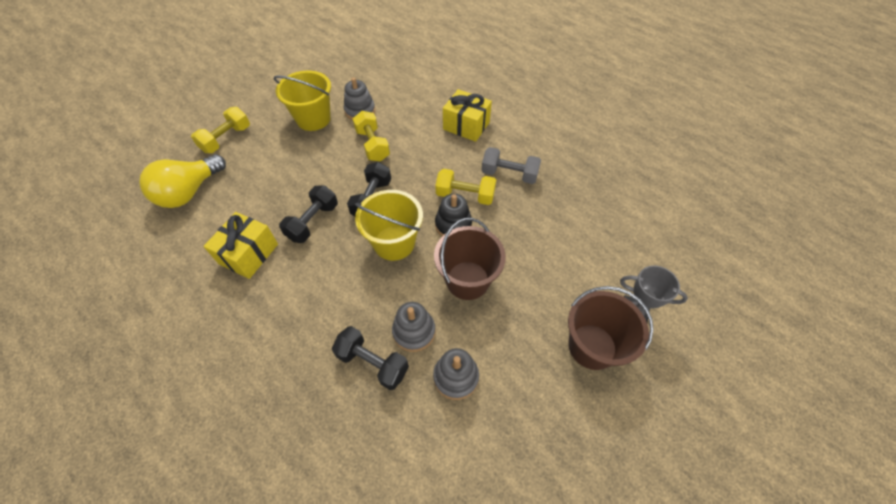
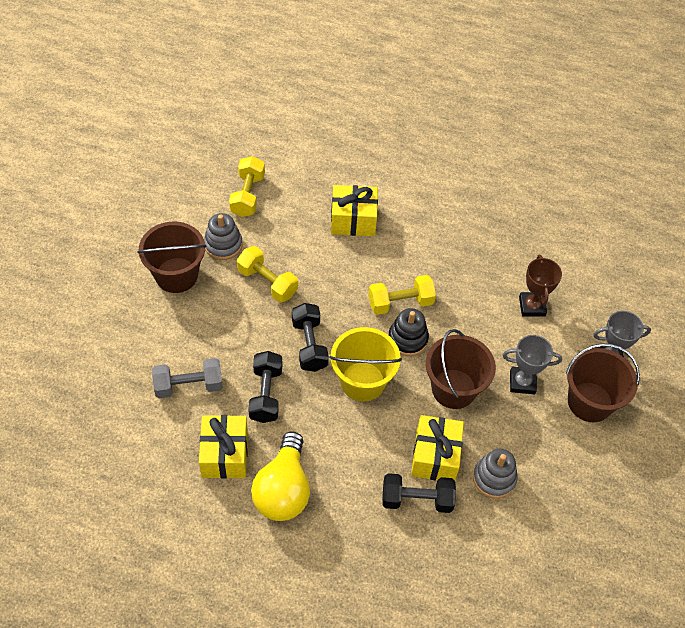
camera: 30 degrees left, 0 degrees up
yellow light bulb [139,154,226,208] -> yellow light bulb moved to [251,432,310,521]
yellow dumbbell [191,107,250,153] -> yellow dumbbell moved to [229,156,265,217]
yellow bucket [274,71,331,131] -> brown bucket [137,222,207,293]
grey stacking toy [392,302,436,352] -> yellow gift [411,415,464,480]
grey dumbbell [481,147,541,184] -> grey dumbbell moved to [152,358,223,398]
none -> grey trophy [503,335,562,394]
none -> brown trophy [519,255,562,317]

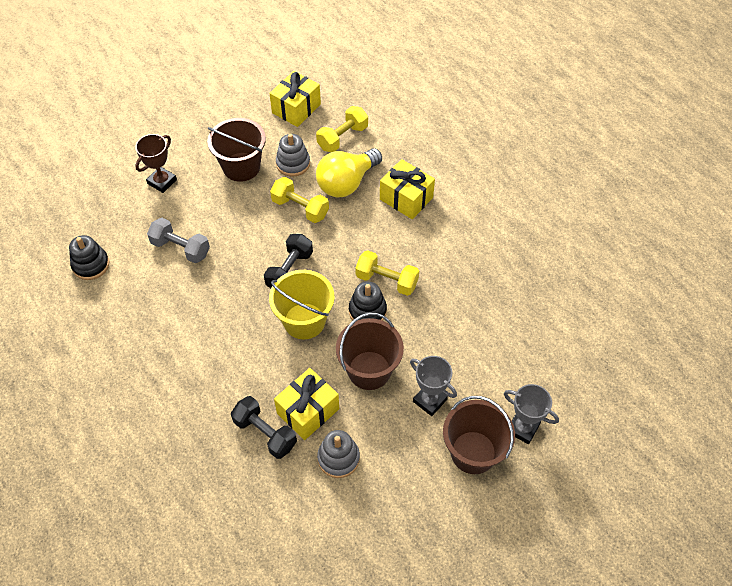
camera: 40 degrees right, 0 degrees up
yellow gift [199,415,248,479] -> yellow gift moved to [269,71,321,127]
yellow dumbbell [237,246,298,303] -> yellow dumbbell turned 45 degrees counterclockwise [270,177,329,223]
black dumbbell [248,351,282,423] -> none
yellow light bulb [251,432,310,521] -> yellow light bulb moved to [316,149,382,197]
brown trophy [519,255,562,317] -> brown trophy moved to [135,134,177,193]
none -> black stacking toy [69,235,109,280]

